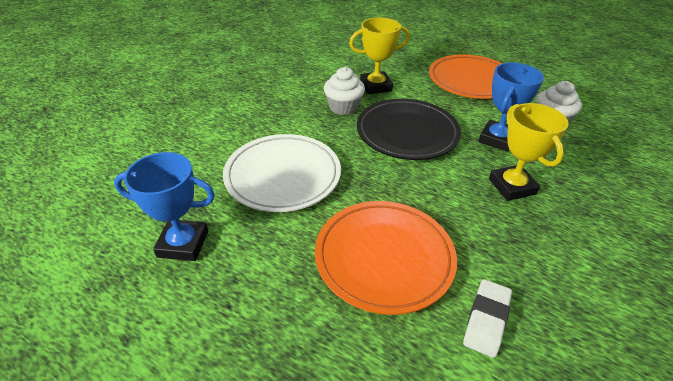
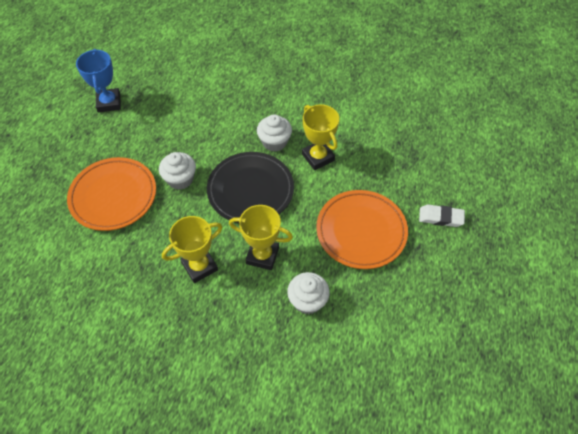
camera: 75 degrees right, 15 degrees up
white plate [223,134,341,212] -> none
white eraser [463,279,512,358] -> white eraser moved to [419,205,465,227]
blue trophy [478,62,544,152] -> yellow trophy [229,205,293,270]
none -> white cupcake [159,152,196,190]

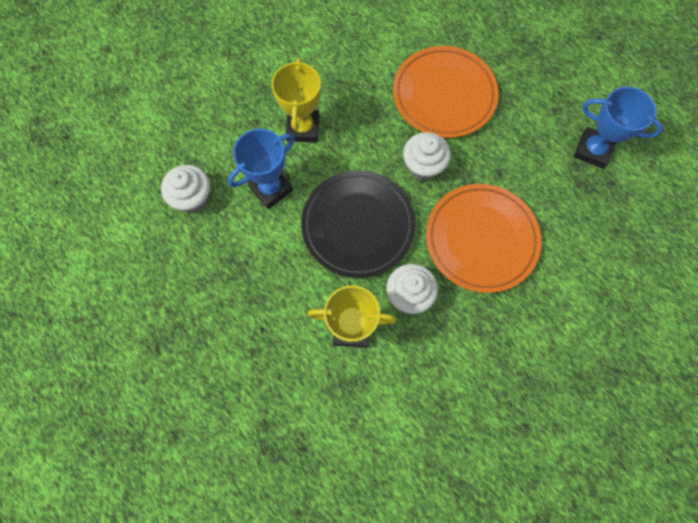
camera: 125 degrees right, 15 degrees up
yellow trophy [229,205,293,270] -> blue trophy [228,128,295,209]
orange plate [316,190,408,269] -> orange plate moved to [426,184,542,293]
white eraser [419,205,465,227] -> none

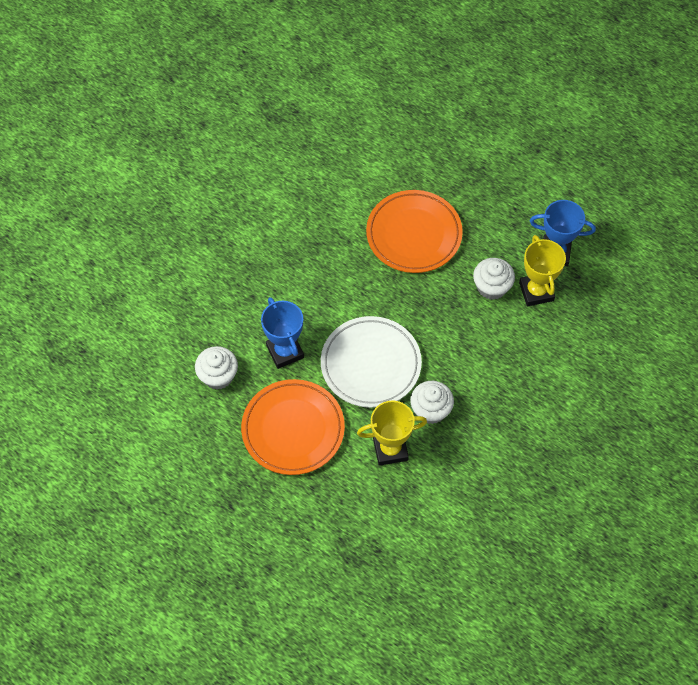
camera: 15 degrees left, 10 degrees down
blue trophy [228,128,295,209] -> blue trophy turned 60 degrees counterclockwise [261,297,304,369]
yellow trophy [271,58,321,142] -> yellow trophy moved to [519,235,566,306]
black plate [301,170,416,278] -> white plate [321,316,422,408]
white cupcake [403,132,451,181] -> white cupcake moved to [473,258,515,300]
orange plate [426,184,542,293] -> orange plate moved to [241,379,345,475]

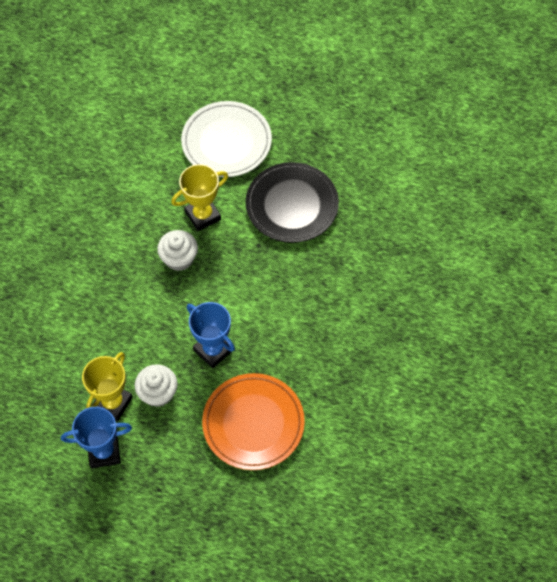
camera: 160 degrees right, 0 degrees up
white cupcake [195,346,238,390] -> none
orange plate [241,379,345,475] -> black plate [246,162,339,243]
blue trophy [261,297,304,369] -> blue trophy moved to [187,302,235,369]
white plate [321,316,422,408] -> white plate moved to [181,101,272,177]
yellow trophy [519,235,566,306] -> yellow trophy turned 60 degrees clockwise [82,352,133,421]

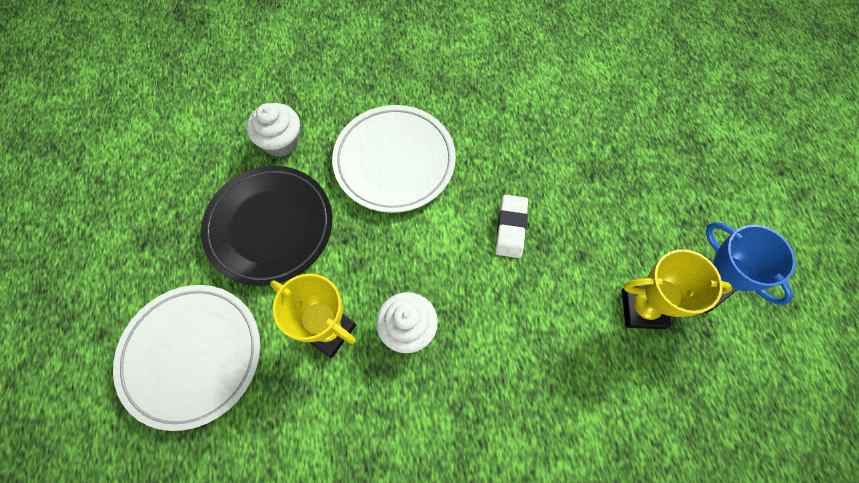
camera: 115 degrees left, 5 degrees up
white cupcake [134,364,178,407] -> white cupcake moved to [247,103,300,157]
blue trophy [187,302,235,369] -> white eraser [496,195,528,258]
orange plate [202,373,305,470] -> none
none -> white plate [332,105,456,213]

